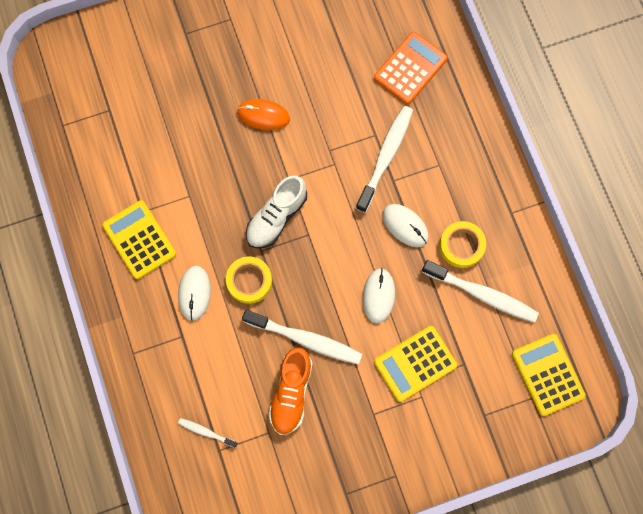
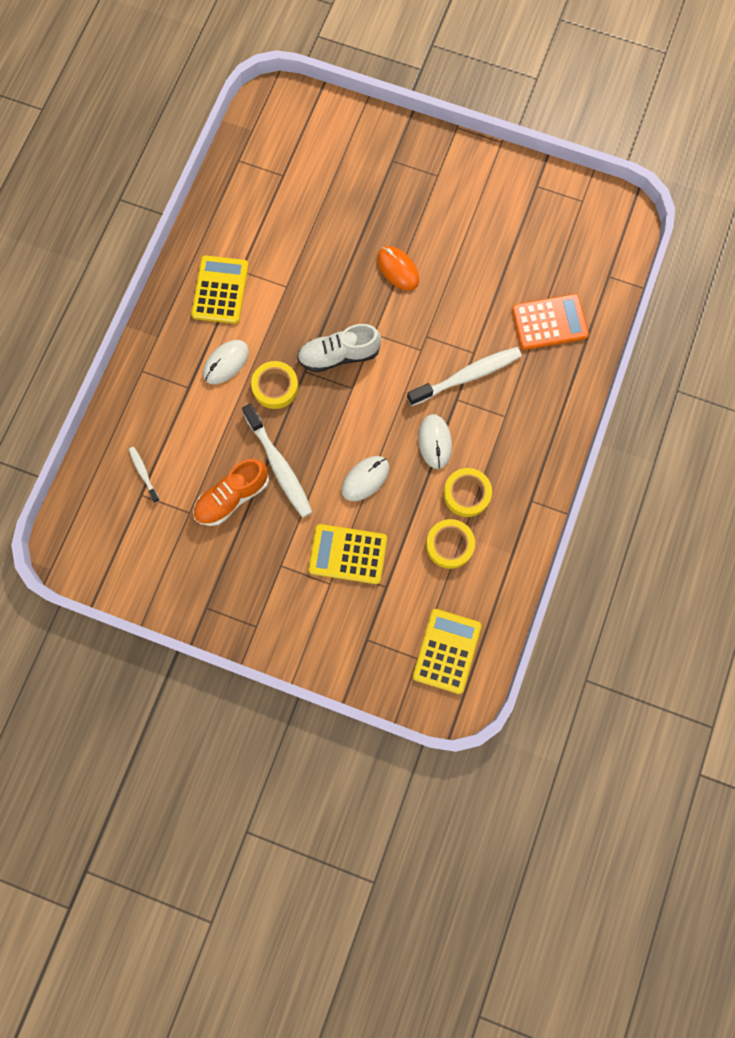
camera: 40 degrees right, 0 degrees up
white toothbrush [422,260,539,323] -> yellow tape [426,519,475,569]

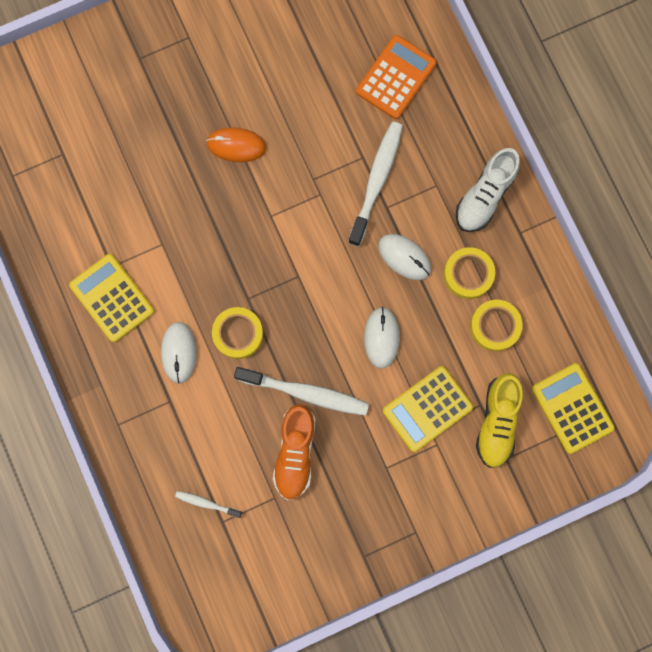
camera: 45 degrees left, 5 degrees up
white shoe [297,324,381,372] -> white shoe moved to [456,148,520,232]
none -> yellow shoe [476,373,523,468]

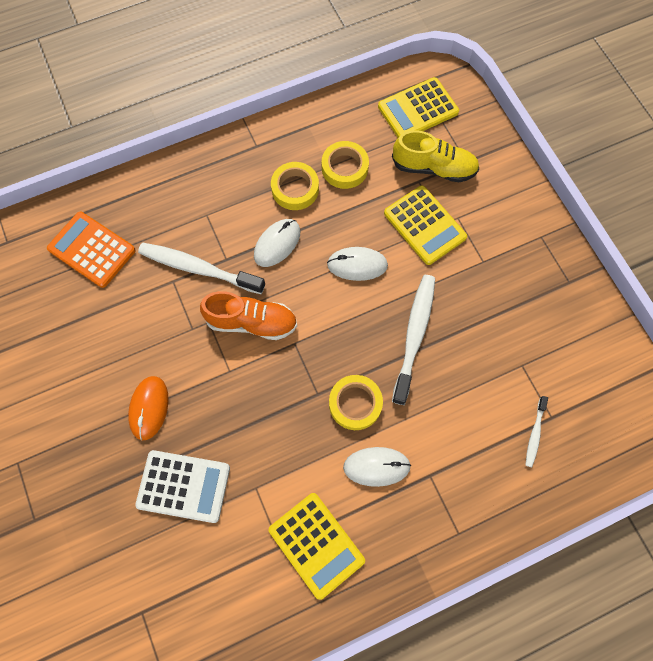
camera: 90 degrees left, 10 degrees down
yellow calculator [69,254,154,342] -> yellow calculator turned 90 degrees counterclockwise [269,493,365,600]
orange shoe [273,404,316,500] -> orange shoe moved to [200,291,297,340]
white shoe [456,148,520,232] -> none
none -> white calculator [135,450,230,523]

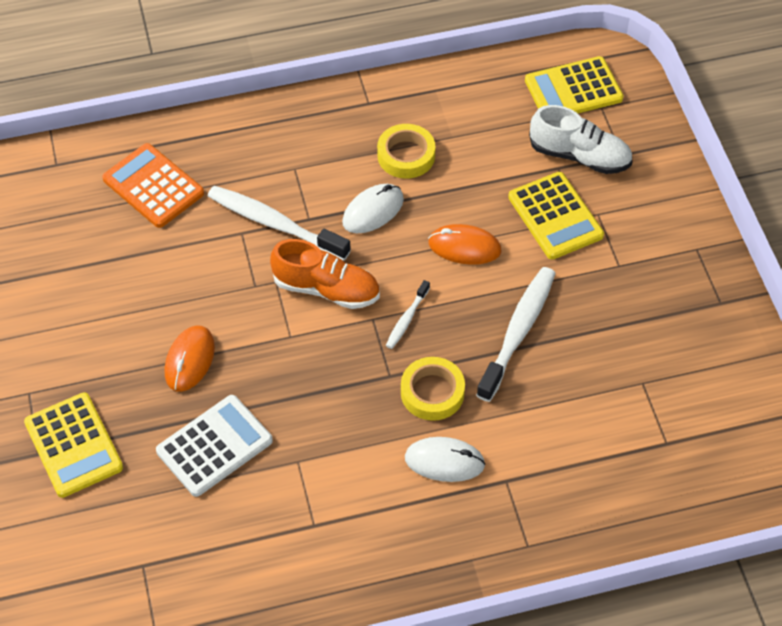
camera: 10 degrees right, 15 degrees down
white calculator [135,450,230,523] -> white calculator turned 60 degrees counterclockwise [156,395,273,497]
yellow calculator [269,493,365,600] -> yellow calculator moved to [24,392,123,498]
yellow tape [322,141,369,189] -> none
white mouse [327,247,388,281] -> orange mouse [428,224,501,265]
yellow shoe [392,130,479,182] -> white shoe [529,105,633,174]
white toothbrush [526,396,548,467] -> white toothbrush moved to [386,280,430,349]

